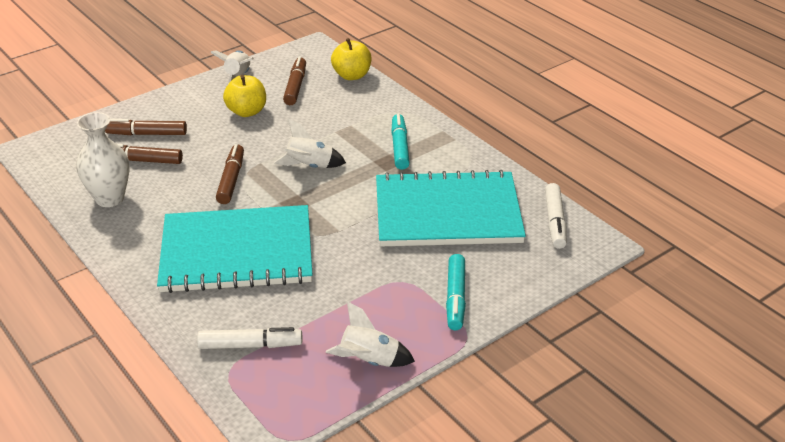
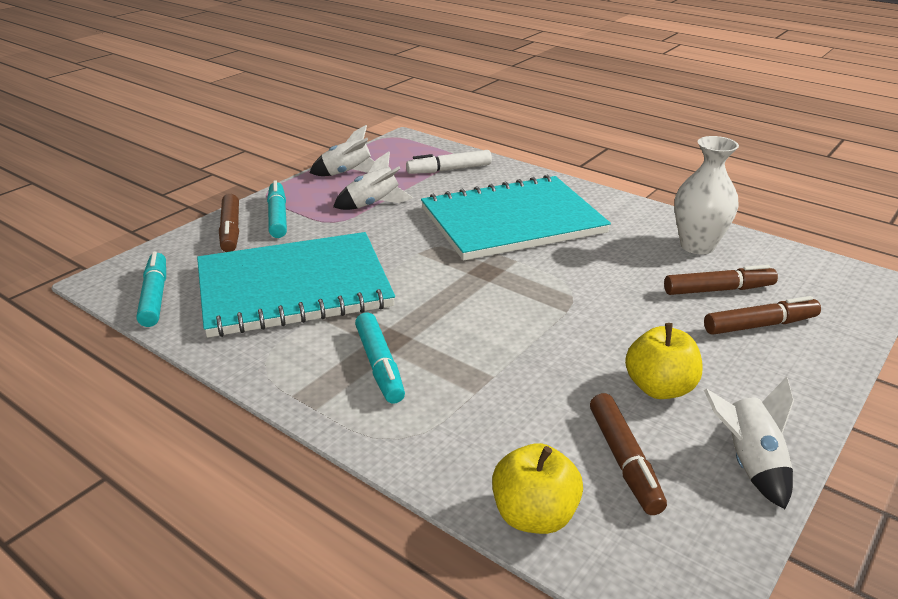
camera: 165 degrees right, 5 degrees down
brown marker [216,144,244,204] -> brown marker moved to [219,194,239,252]
white rocket [274,119,346,168] -> white rocket moved to [333,151,413,210]
white marker [545,183,567,249] -> turquoise marker [137,251,166,327]

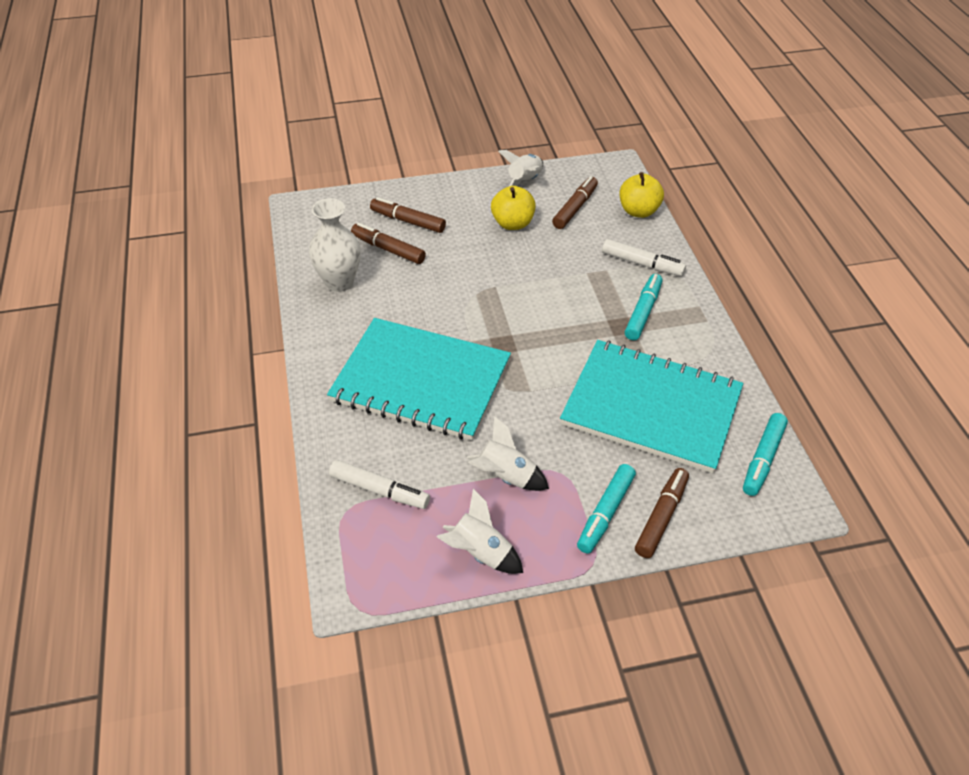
camera: 140 degrees left, 15 degrees up
none -> white marker [602,239,686,276]

